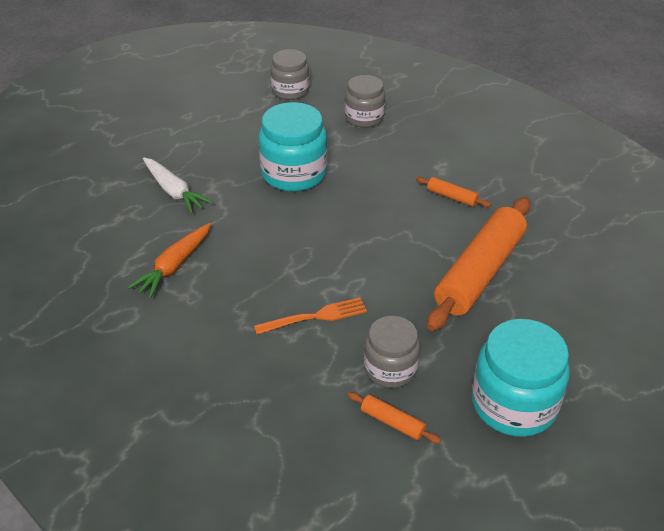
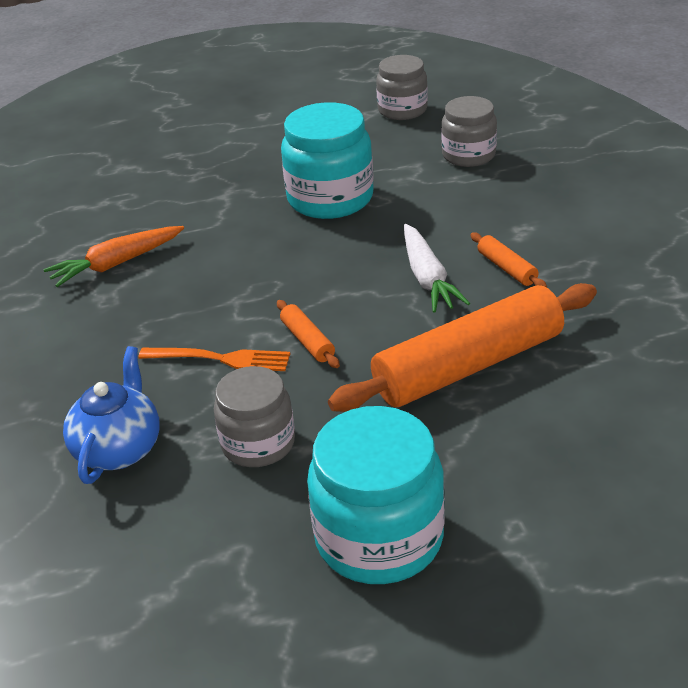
camera: 30 degrees right, 5 degrees down
white carrot [143,157,213,214] -> white carrot moved to [404,224,470,312]
orange rolling pin [348,392,441,443] -> orange rolling pin moved to [277,300,340,368]
none -> blue teapot [63,346,160,484]

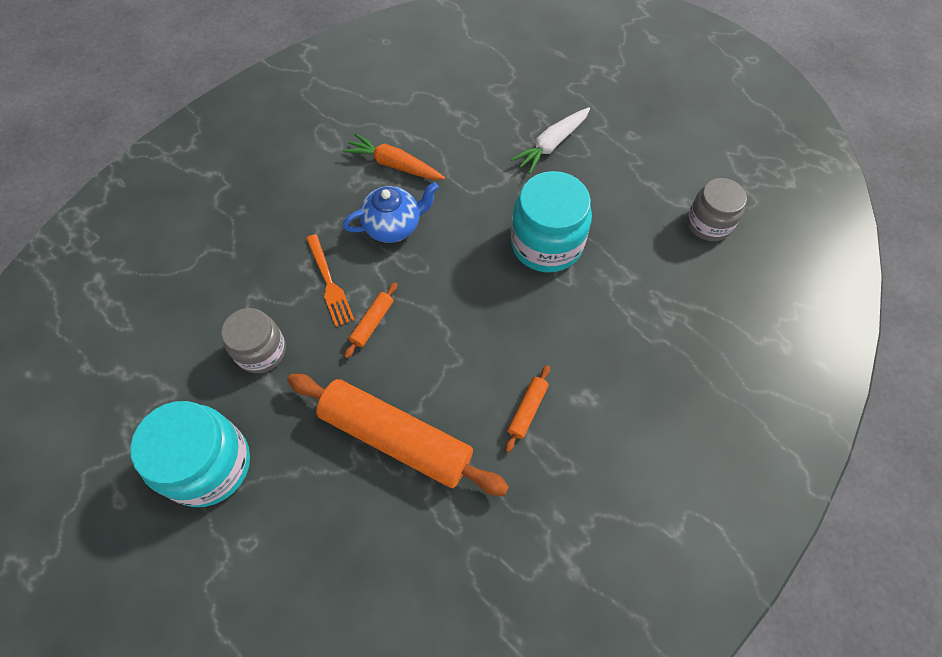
camera: 55 degrees right, 25 degrees up
blue teapot [63,346,160,484] -> blue teapot moved to [343,182,439,243]
white carrot [404,224,470,312] -> white carrot moved to [511,107,590,174]
grey jar [442,96,497,167] -> none

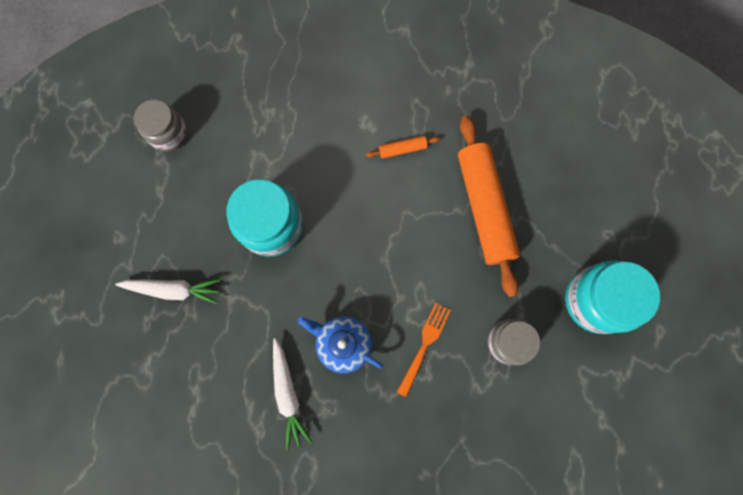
camera: 130 degrees left, 15 degrees up
orange carrot [343,133,445,180] -> white carrot [273,338,312,450]
orange rolling pin [344,282,397,358] -> none

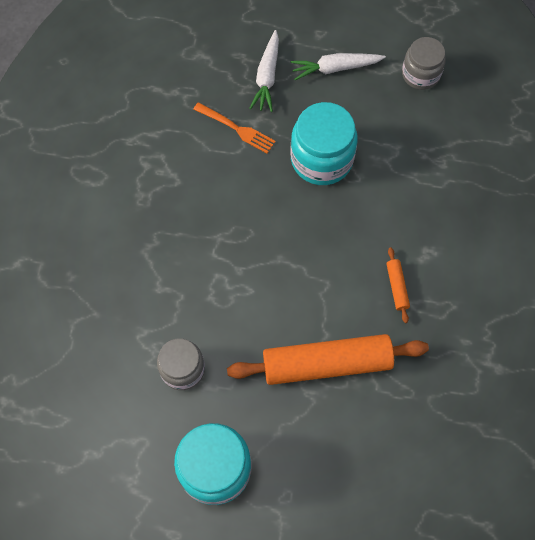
camera: 95 degrees right, 10 degrees down
white carrot [273,338,312,450] -> white carrot moved to [290,53,386,80]
blue teapot [298,316,383,373] -> none
orange fork [397,303,451,397] -> orange fork moved to [193,102,276,153]

